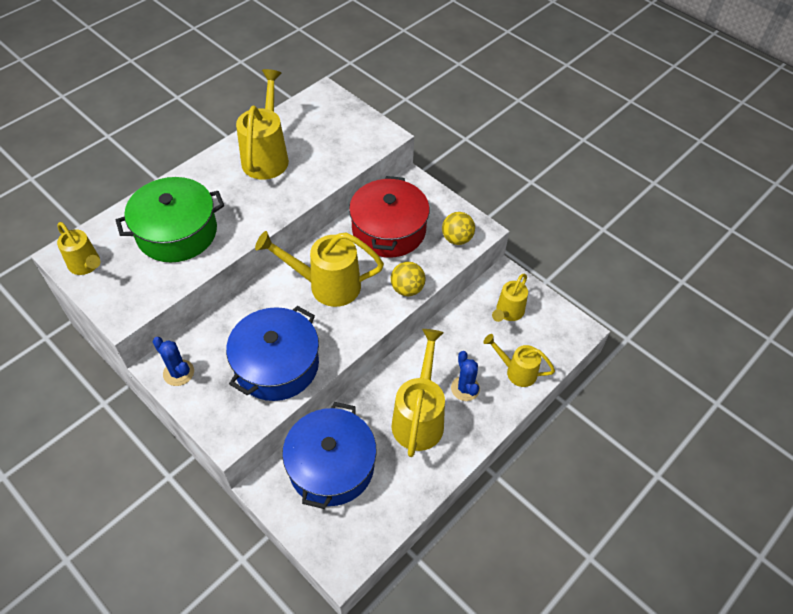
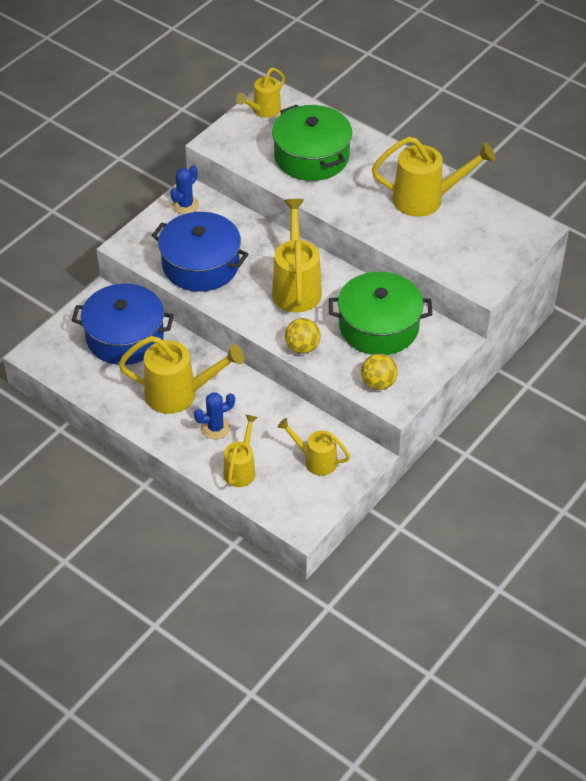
camera: 85 degrees right, 5 degrees down
red pot [349,176,430,258] -> green pot [329,272,432,355]

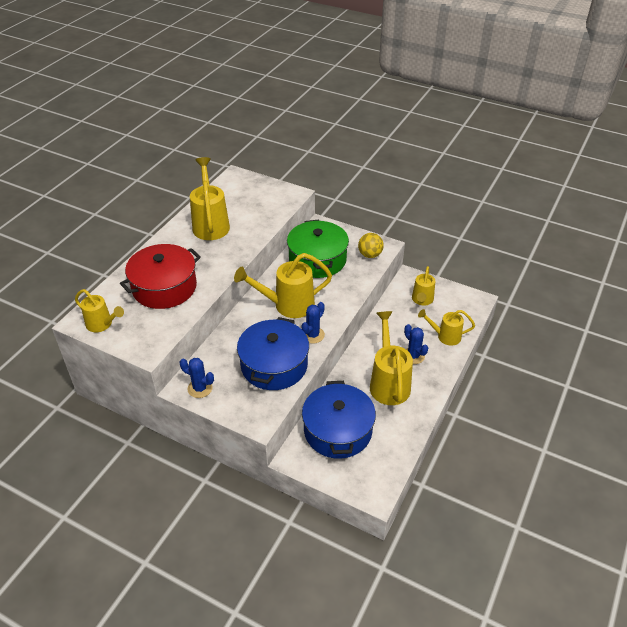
camera: 100 degrees left, 5 degrees down
green pot [272,105,352,181] -> red pot [120,244,201,309]
yellow ball [285,318,321,354] -> none
none -> blue cactus [301,302,325,344]

